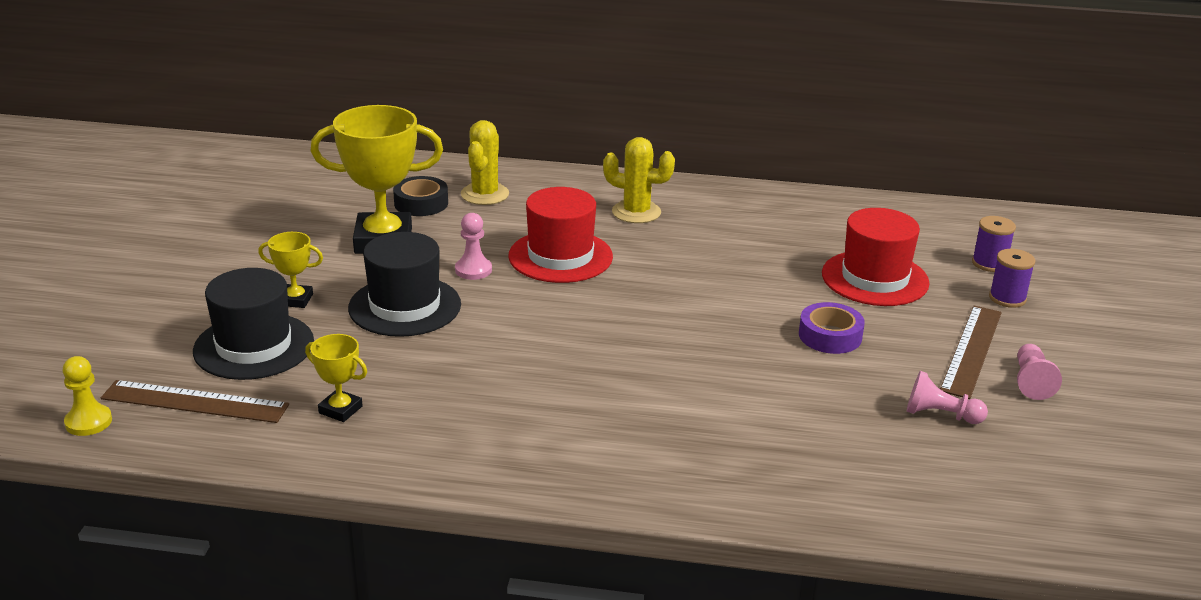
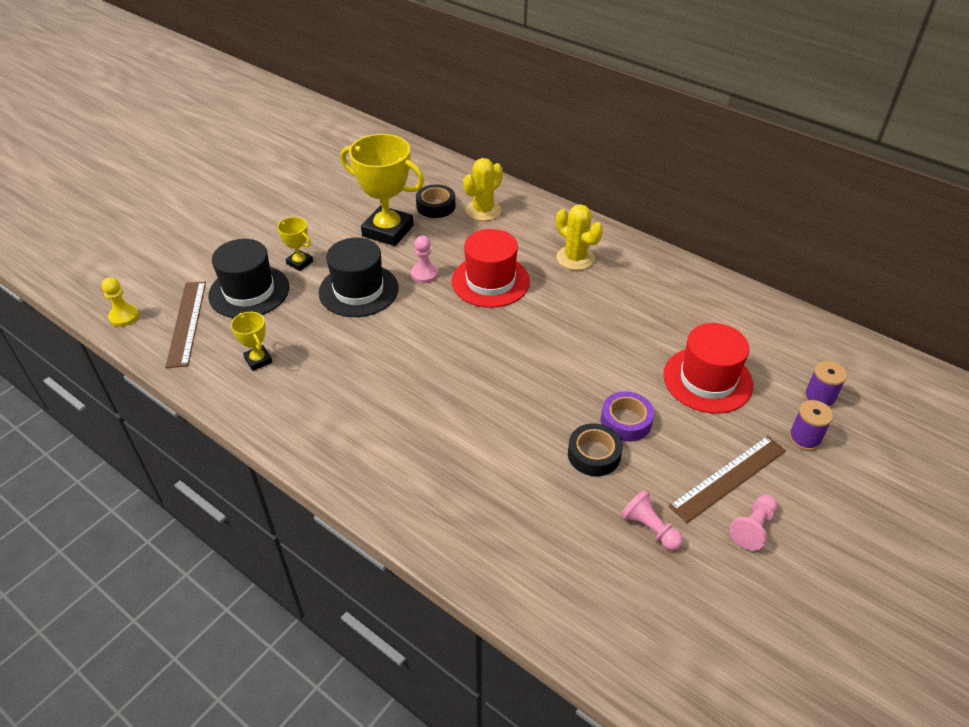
camera: 30 degrees right, 15 degrees up
brown ruler [101,380,289,423] -> brown ruler turned 45 degrees clockwise [166,282,206,368]
none -> black tape [568,423,623,476]

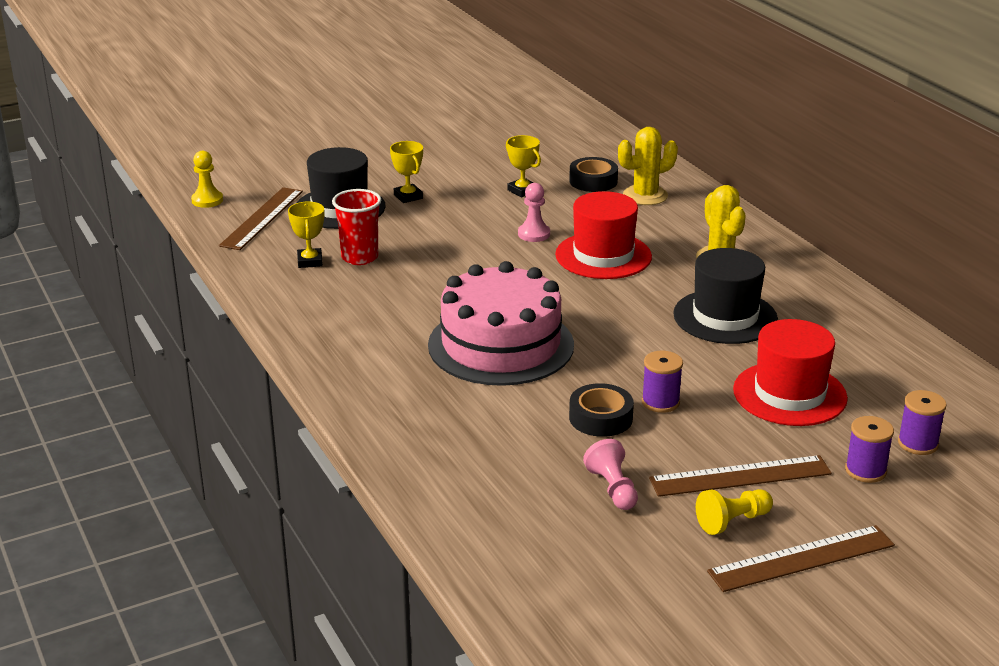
camera: 25 degrees right, 15 degrees down
black hat [319,238,399,317] -> black hat moved to [673,248,778,344]
yellow trophy [340,134,424,246] -> yellow trophy [506,135,541,197], size x0.48
purple tape [601,391,654,442] -> purple spool [642,351,683,413]
pink pawn [729,495,778,551] -> yellow pawn [696,489,773,535]
none -> red cup [332,189,381,265]
none -> pink cake [428,261,574,386]
none -> brown ruler [707,525,895,592]

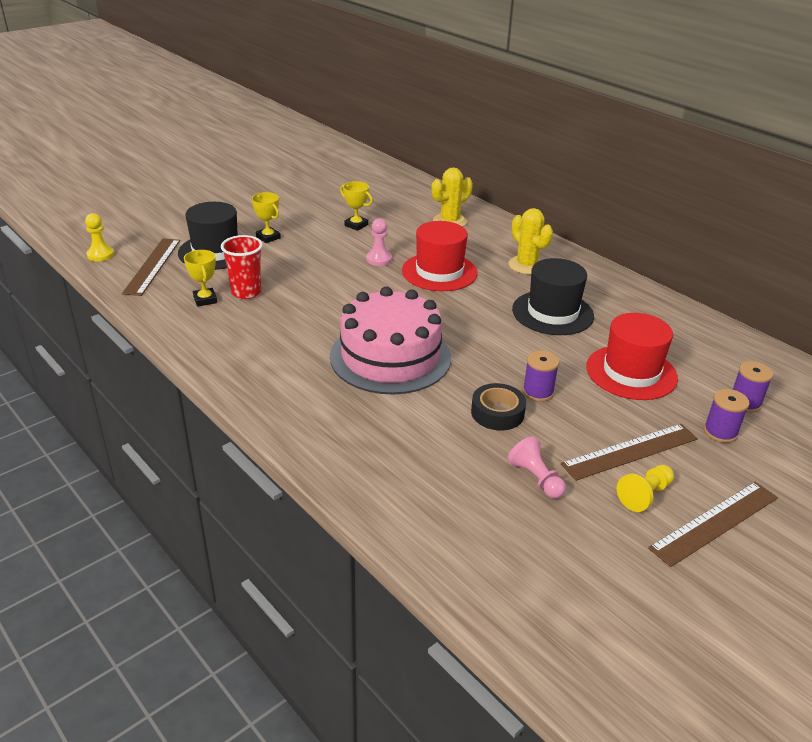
camera: 15 degrees left, 5 degrees up
black tape [569,157,618,192] -> none

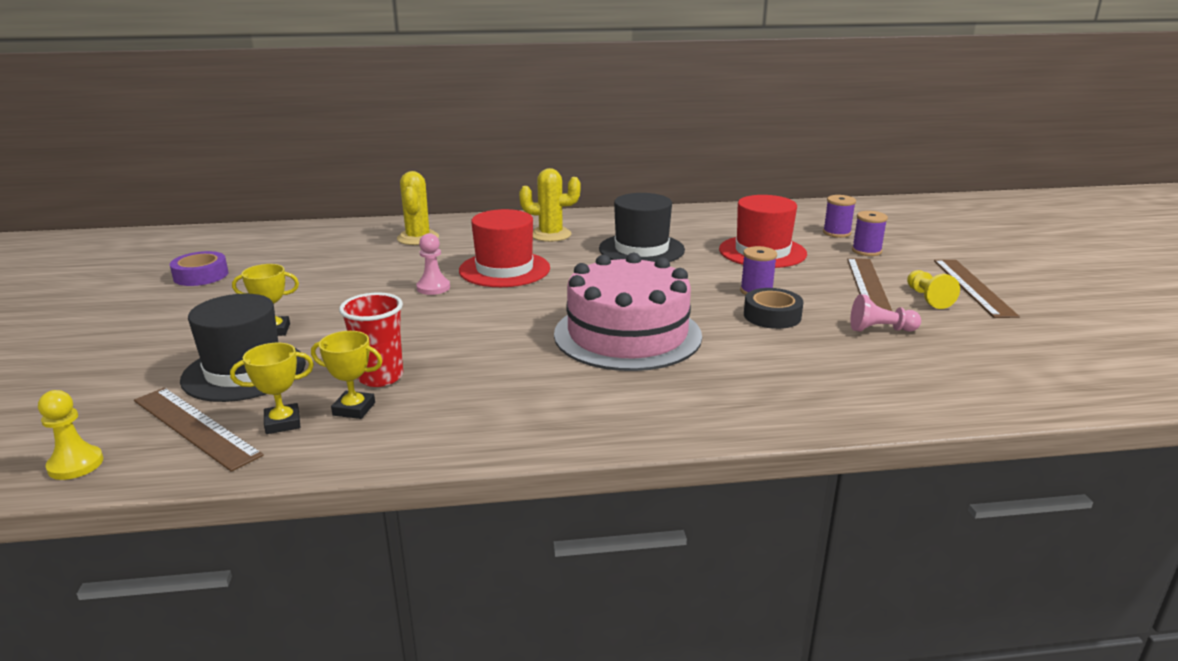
camera: 55 degrees left, 10 degrees down
yellow trophy [340,181,373,231] -> yellow trophy moved to [230,343,314,434]
none -> purple tape [170,251,228,286]

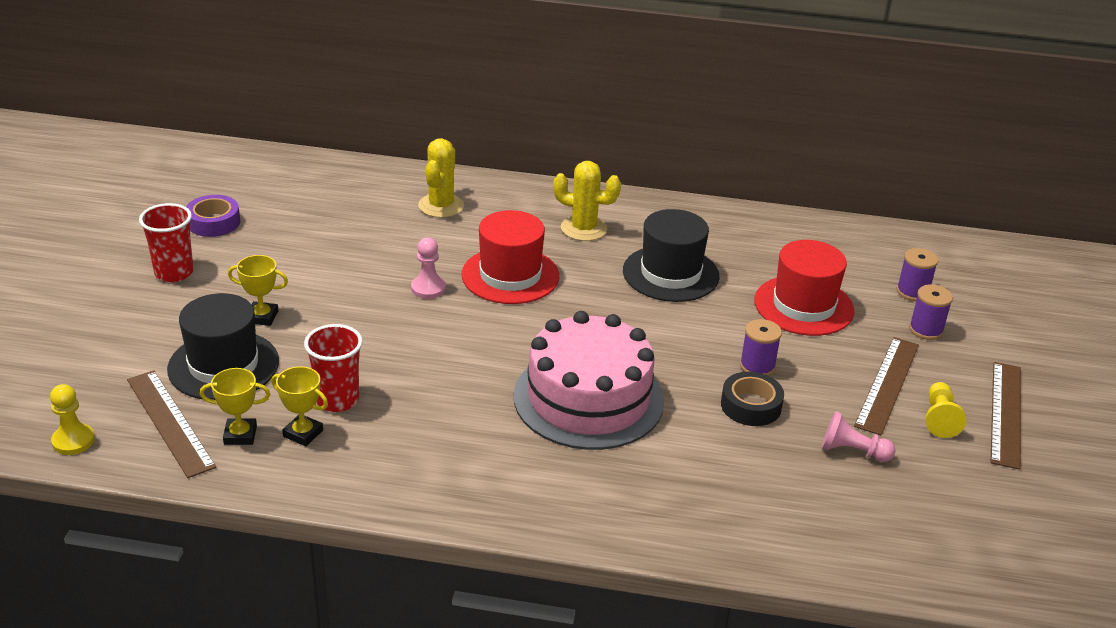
camera: 15 degrees right, 10 degrees up
none -> red cup [139,203,194,282]

